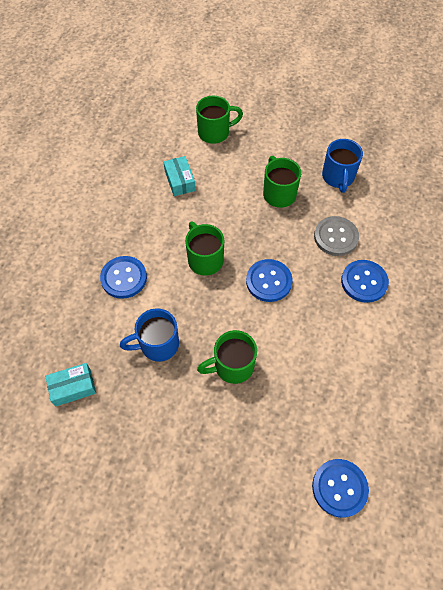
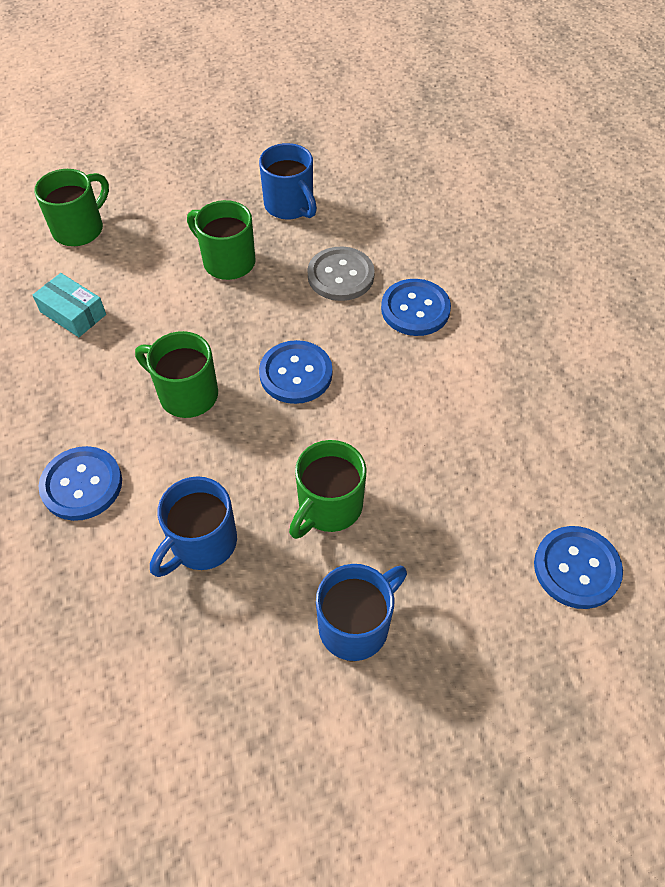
camera: 35 degrees left, 5 degrees down
turquoise box [45,363,96,406] -> none
none -> blue mug [316,564,407,661]

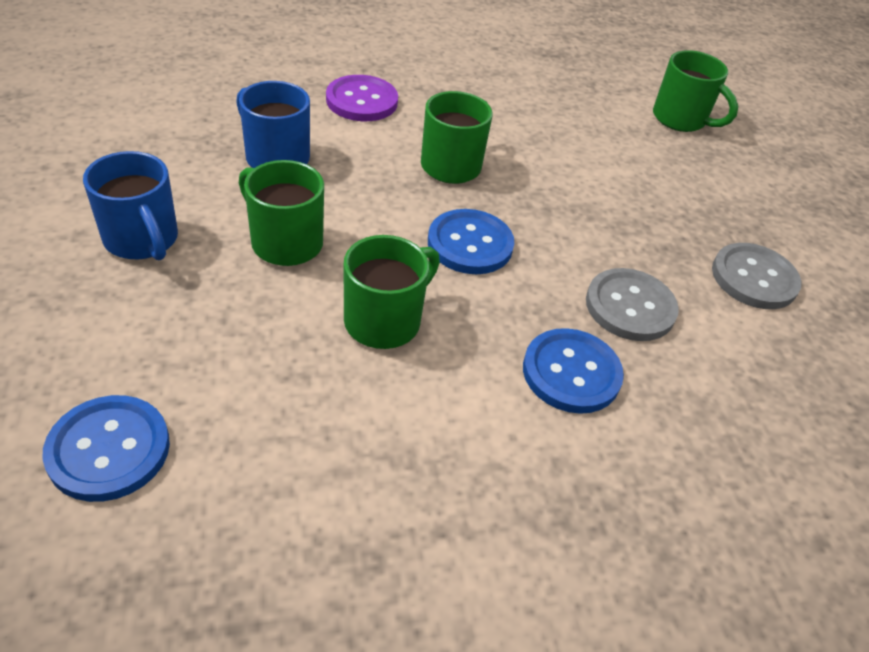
camera: 90 degrees right, 10 degrees down
turquoise box [32,273,106,337] -> none
blue button [38,446,122,521] -> purple button [326,75,398,121]
green mug [187,200,256,280] -> green mug moved to [344,235,440,349]
blue mug [259,143,317,220] -> grey button [712,243,802,309]

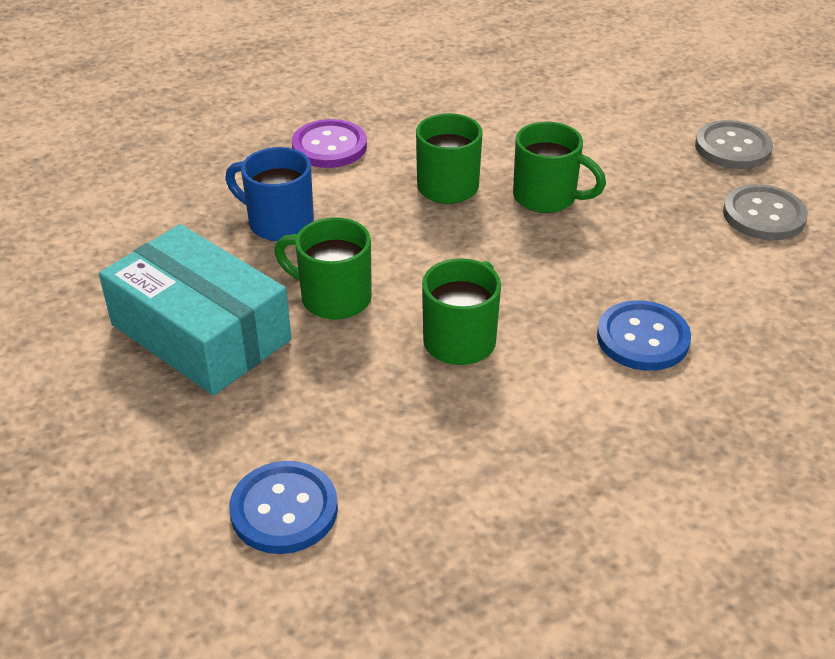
camera: 10 degrees left, 5 degrees down
blue mug [83,151,178,260] -> turquoise box [99,224,291,395]
blue button [428,209,514,274] -> none
grey button [586,268,679,341] -> grey button moved to [695,120,773,169]
green mug [653,50,738,132] -> green mug moved to [513,122,606,213]

